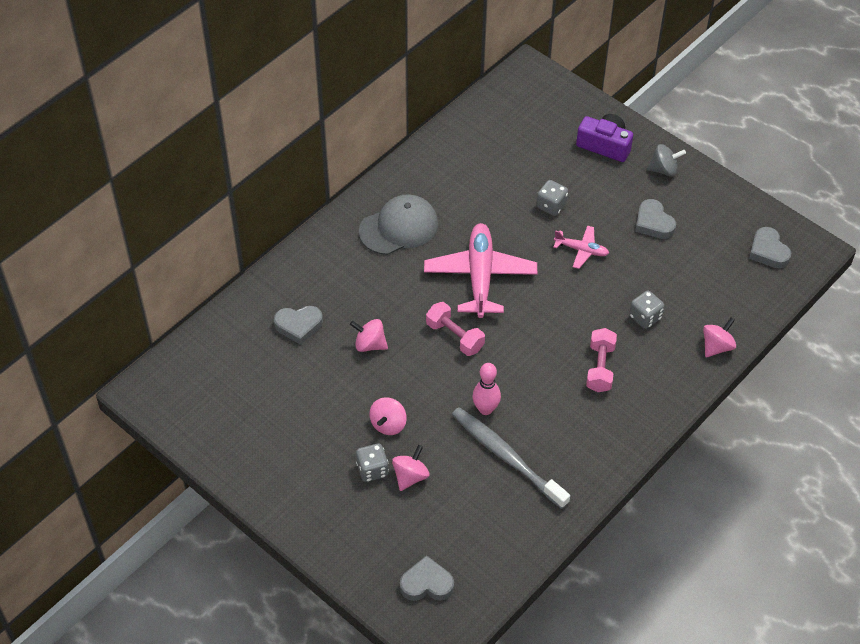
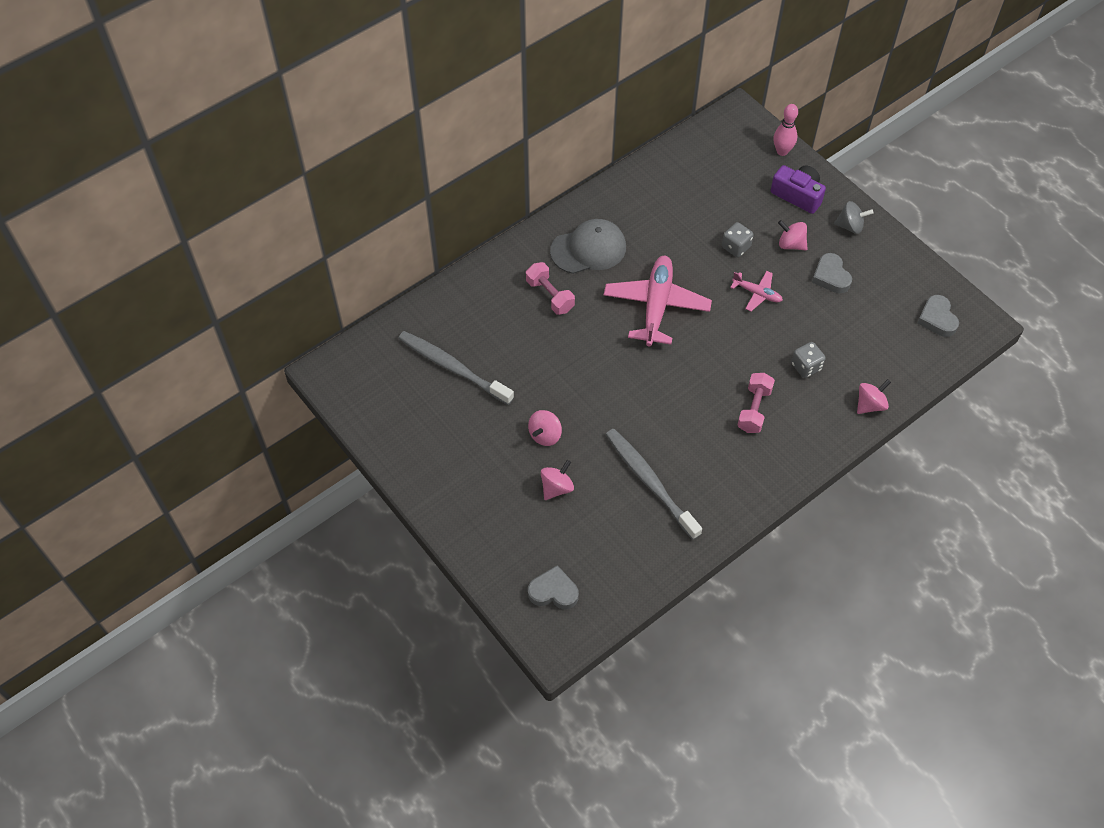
camera: 10 degrees right, 5 degrees up
grey heart [274,306,323,345] -> none
pink spinning top [350,319,388,352] -> pink spinning top moved to [778,220,808,251]
grey dice [356,444,389,482] -> none
pink dumbbell [426,302,485,356] -> pink dumbbell moved to [526,262,575,315]
pink bowling pin [472,363,501,415] -> pink bowling pin moved to [774,104,798,156]
none -> grey toothbrush [398,331,514,405]

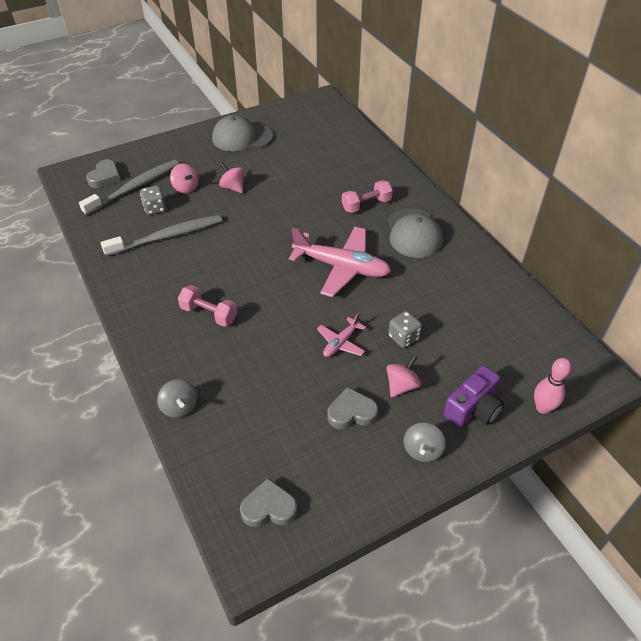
camera: 100 degrees right, 10 degrees down
grey toothbrush [398,331,514,405] -> grey toothbrush moved to [79,160,179,215]
grey dice [791,342,826,378] -> grey dice moved to [140,185,166,215]
pink spinning top [857,379,891,414] -> grey spinning top [157,379,197,418]
none -> grey cap [212,115,273,151]

